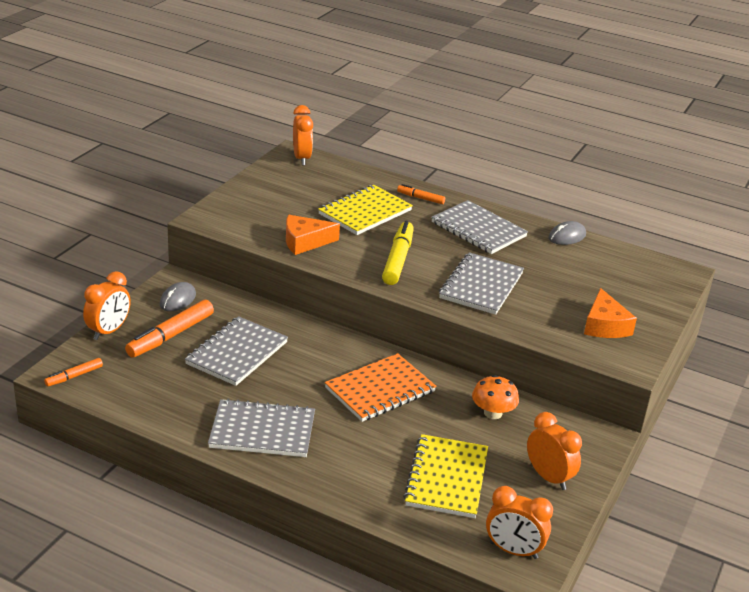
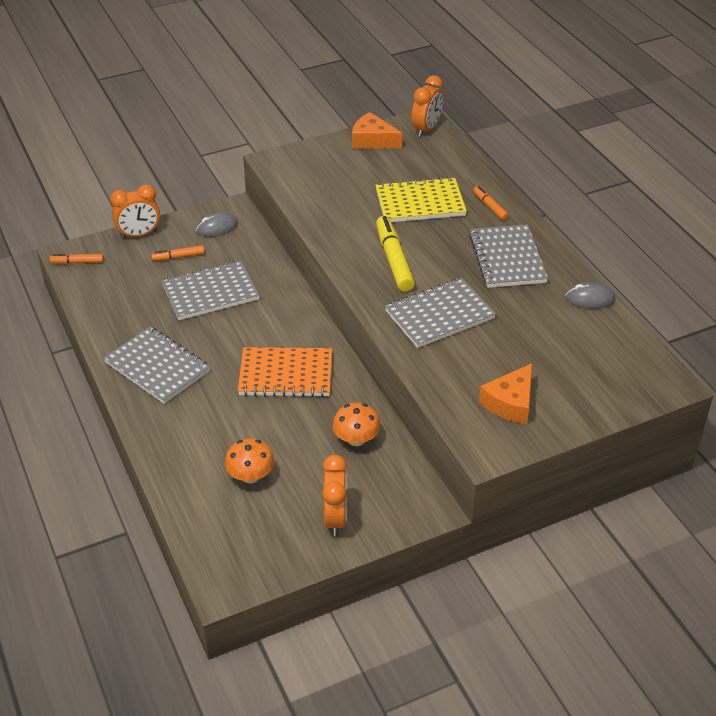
camera: 40 degrees right, 10 degrees up
orange marker [125,300,214,357] -> orange marker [151,246,205,261], size x0.53
orange cheese [286,215,340,255] -> orange cheese moved to [352,112,403,148]
yellow marker [382,221,414,285] -> yellow marker turned 60 degrees counterclockwise [376,216,415,292]
yellow notebook [403,434,488,518] -> orange mushroom [225,438,274,483]
orange clock [486,486,553,559] -> none

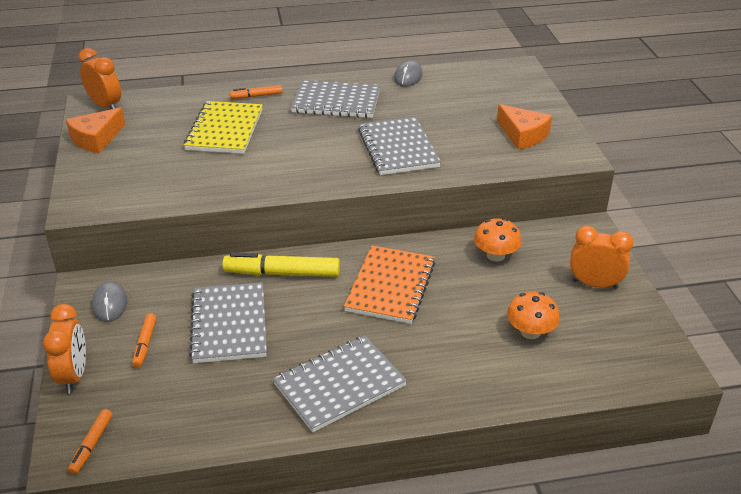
camera: 75 degrees left, 5 degrees down
yellow marker [376,216,415,292] -> yellow marker moved to [222,253,340,277]

